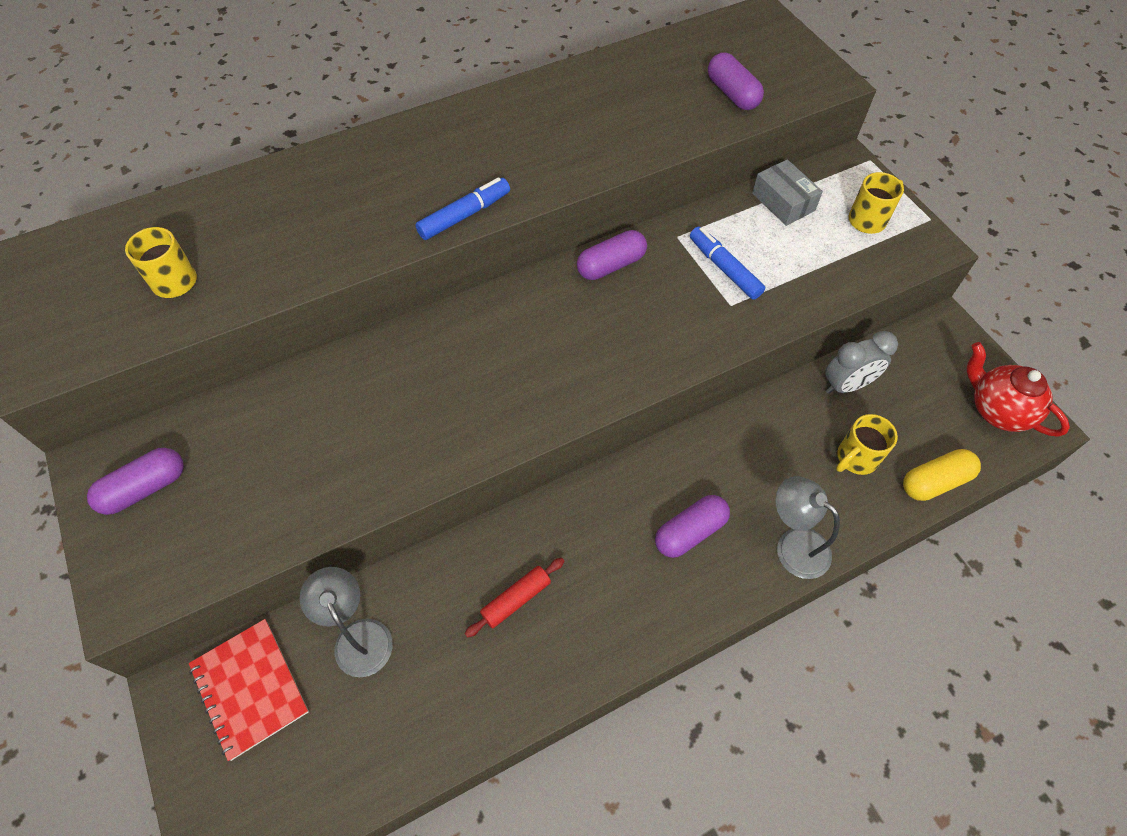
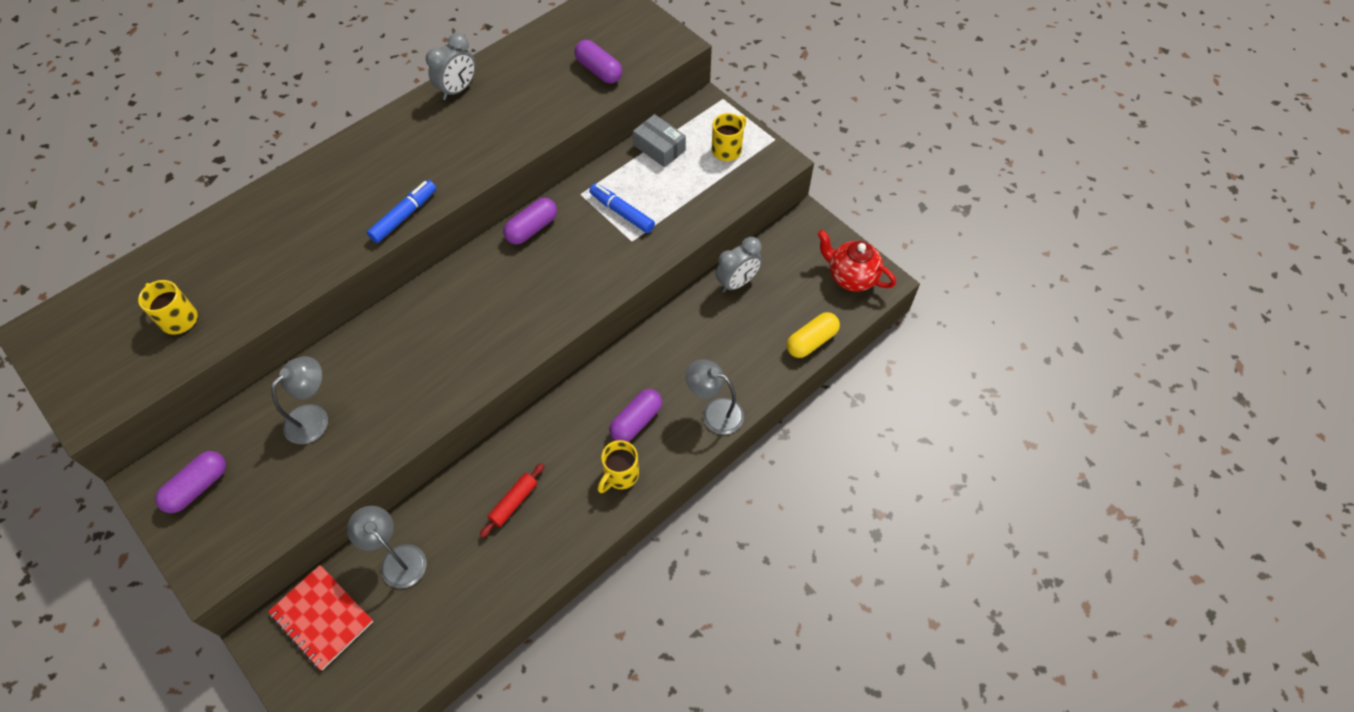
camera: 15 degrees left, 0 degrees up
yellow mug [836,414,898,475] -> yellow mug moved to [597,440,639,493]
none -> grey lamp [271,356,328,444]
none -> grey clock [426,33,476,100]

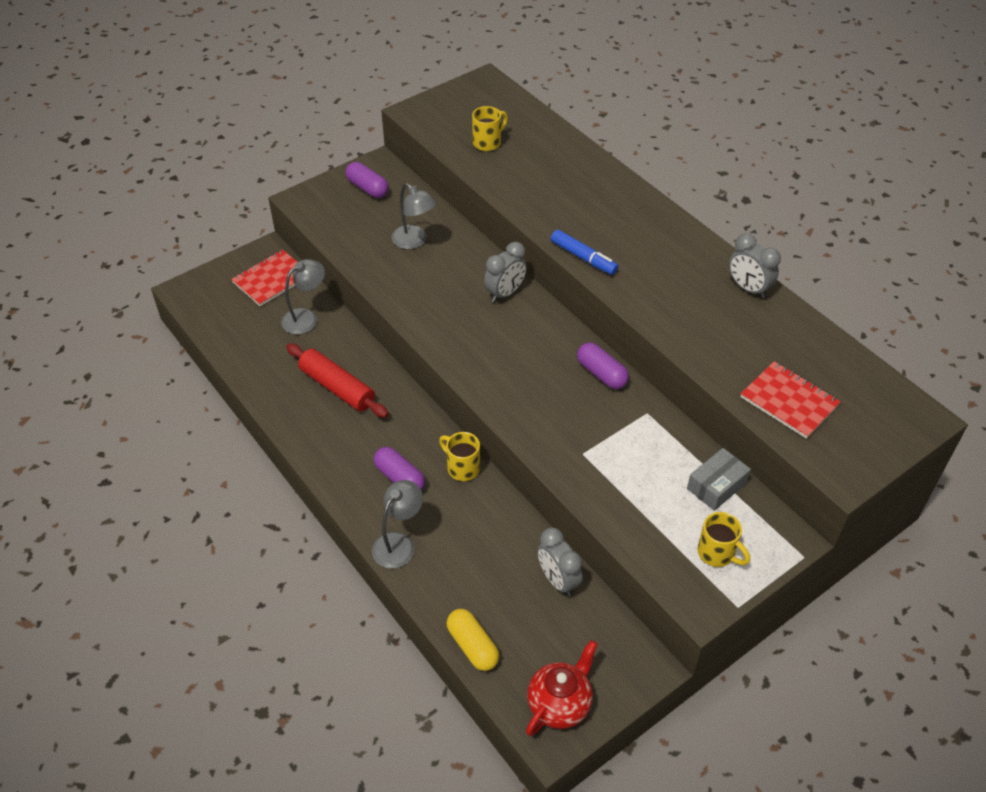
camera: 95 degrees right, 10 degrees down
red rolling pin [480,463,544,538] -> red rolling pin [286,343,389,418], size x1.72
purple capsule [574,40,622,83] -> red notebook [741,361,841,439]
blue marker [589,183,655,233] -> none
yellow mug [597,440,639,493] -> yellow mug moved to [439,432,480,481]
none -> grey clock [484,242,527,303]

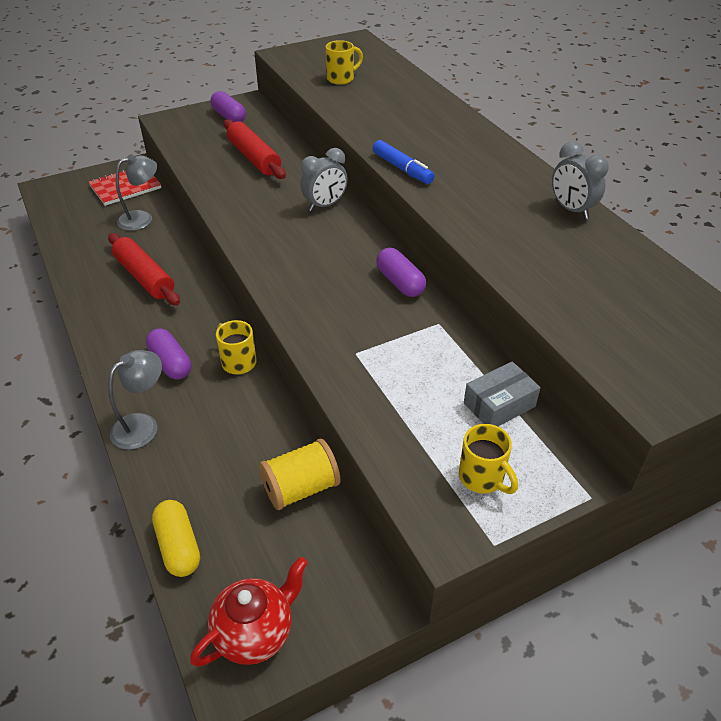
camera: 10 degrees right, 5 degrees down
grey lamp [392,183,436,249] -> red rolling pin [224,119,286,179]
grey clock [538,528,583,596] -> yellow spool [259,439,340,510]
red notebook [741,361,841,439] -> none

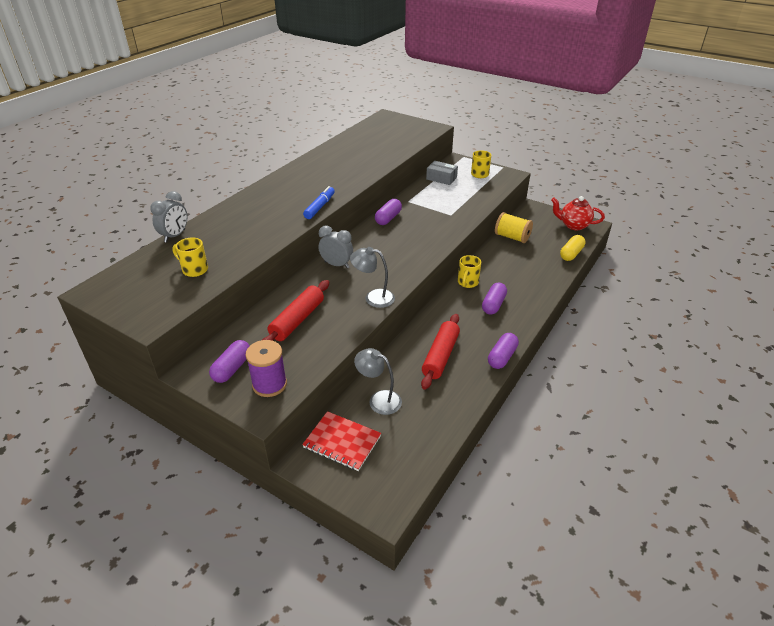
camera: 120 degrees left, 5 degrees down
grey lamp [108,350,162,450] -> grey lamp moved to [350,247,395,308]
grey clock [552,142,609,219] -> grey clock moved to [150,191,187,243]
none -> purple spool [246,340,287,397]
none -> purple capsule [488,333,519,369]

